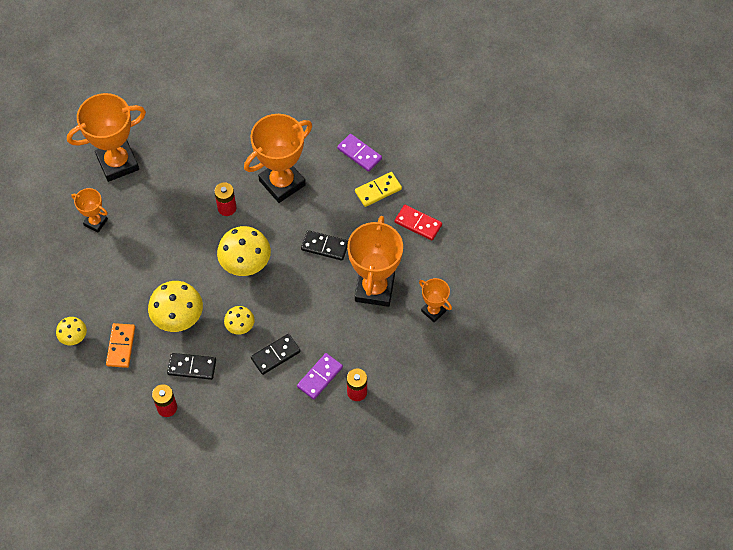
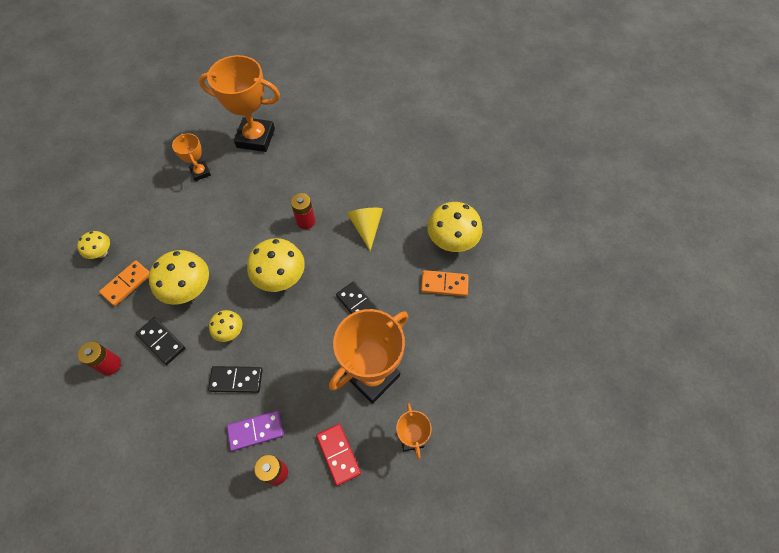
camera: 35 degrees right, 0 degrees up
orange trophy [244,114,312,203] -> yellow cone [347,208,383,251]
purple domino [337,134,382,172] -> yellow mushroom [427,202,482,252]
yellow domino [355,172,402,207] -> orange domino [421,270,469,296]
red domino [395,205,442,241] -> red domino moved to [316,424,361,486]

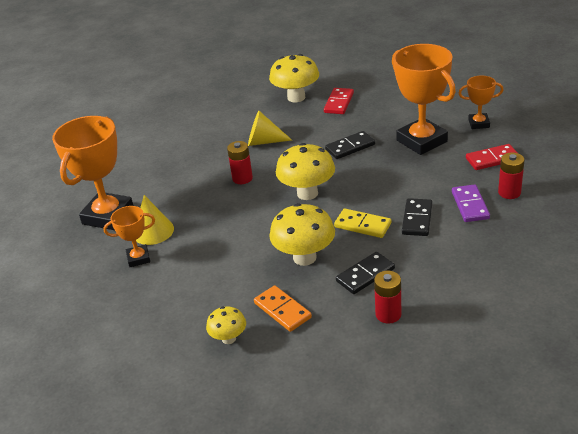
camera: 75 degrees left, 25 degrees down
yellow mushroom [209,310,242,342] -> yellow domino [334,208,391,238]
orange domino [421,270,469,296] -> red domino [324,88,354,114]
none -> yellow cone [136,195,174,245]

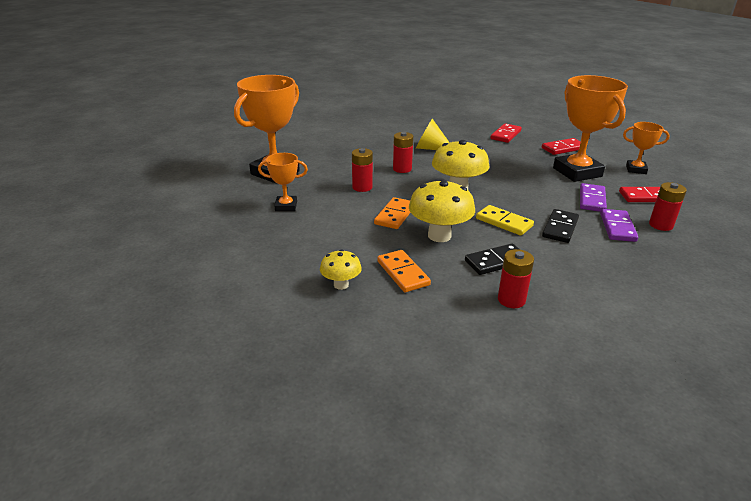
camera: 10 degrees right, 5 degrees down
yellow cone [136,195,174,245] -> none
yellow mushroom [269,54,319,102] -> none
black domino [325,131,375,159] -> none
none -> red battery [352,148,373,192]
none -> orange domino [374,197,411,229]
none -> red domino [542,138,581,155]
none -> purple domino [580,183,607,212]

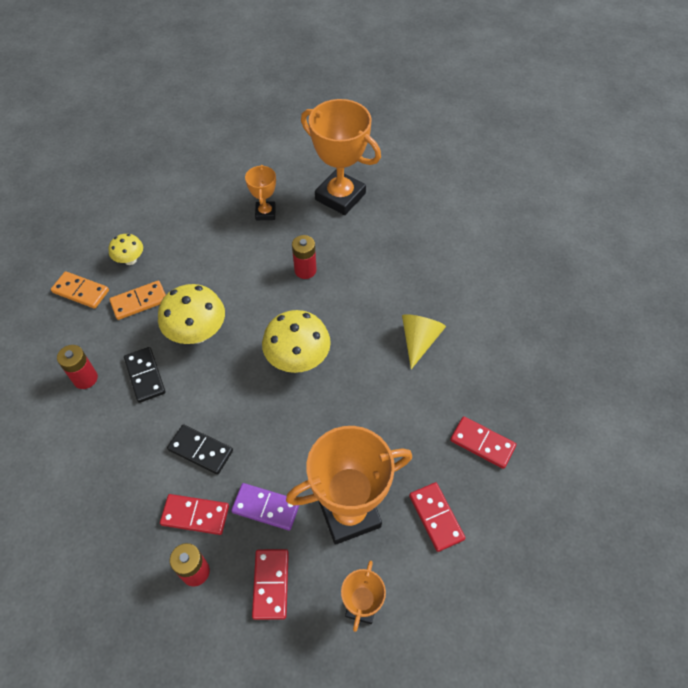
camera: 90 degrees right, 25 degrees up
orange domino [374,197,411,229] -> orange domino moved to [51,271,109,309]
red battery [393,132,413,173] -> none
yellow domino [476,205,534,236] -> none
purple domino [600,209,638,242] -> red domino [160,494,229,535]

